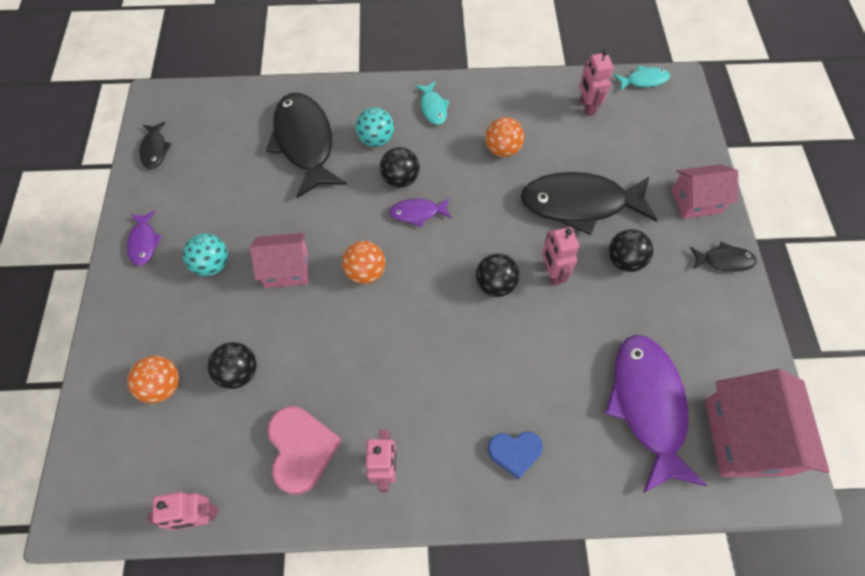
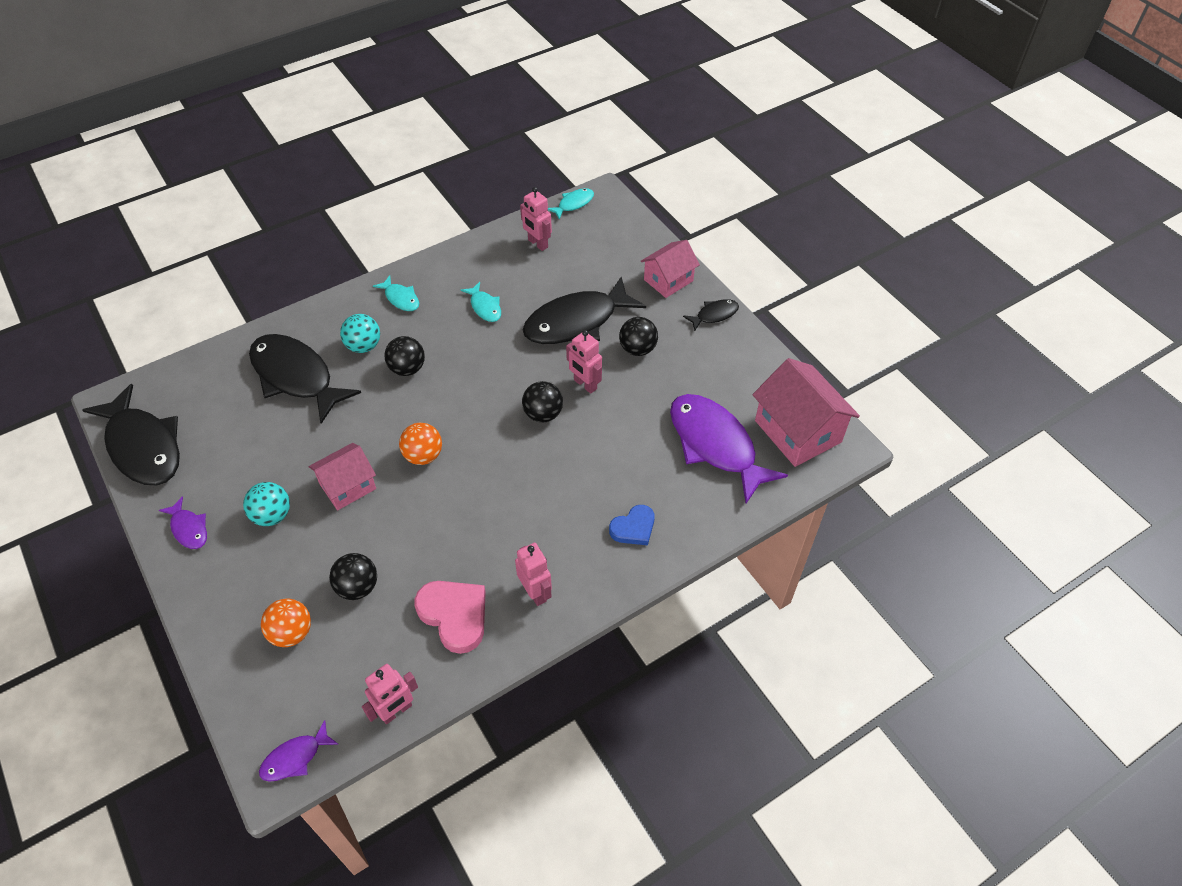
camera: 30 degrees left, 10 degrees down
black fish [139,122,172,169] -> black fish [83,384,180,485], size x2.17
purple fish [389,198,452,227] -> purple fish moved to [259,720,338,782]
orange ball [485,117,524,157] -> turquoise fish [461,282,501,322]

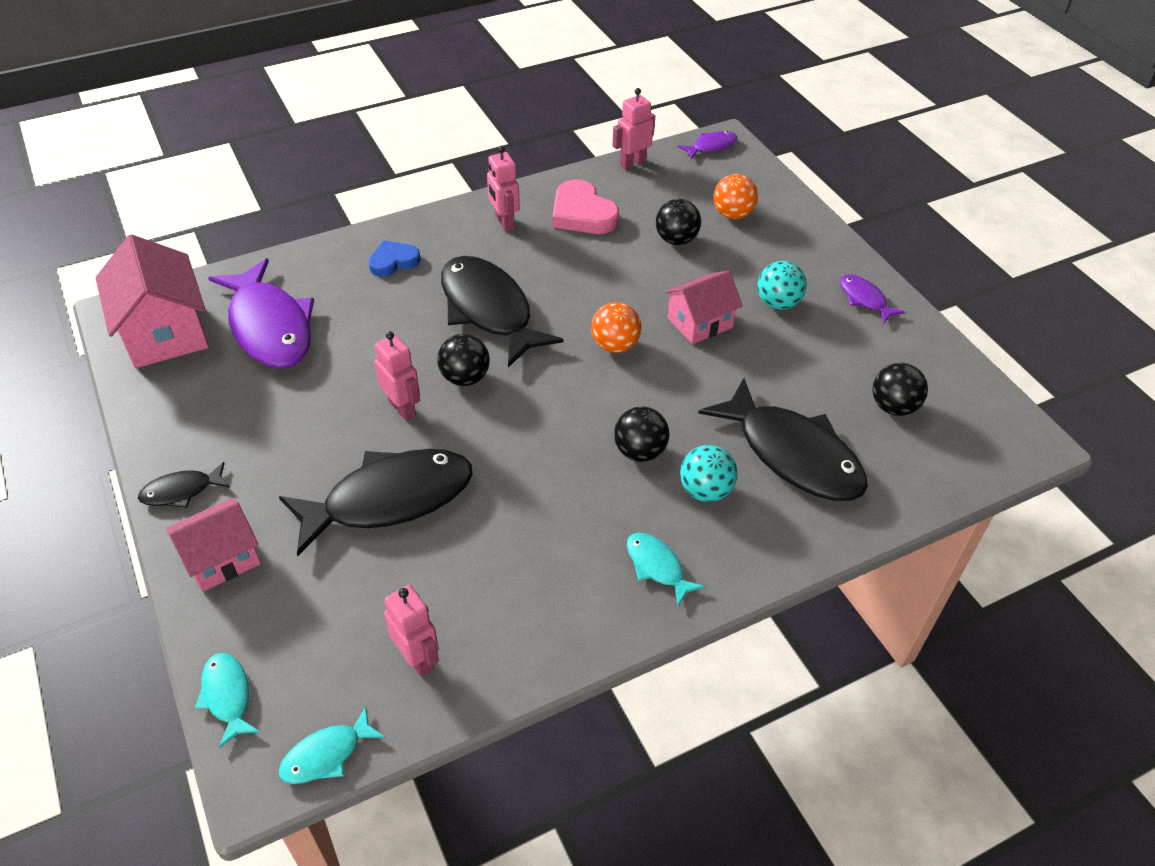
camera: 175 degrees left, 5 degrees down
black fish [83,384,180,485] -> black fish moved to [441,256,563,367]
turquoise fish [461,282,501,322] -> turquoise fish moved to [195,653,260,748]
black ball [619,317,658,356] -> black ball moved to [872,363,928,416]

